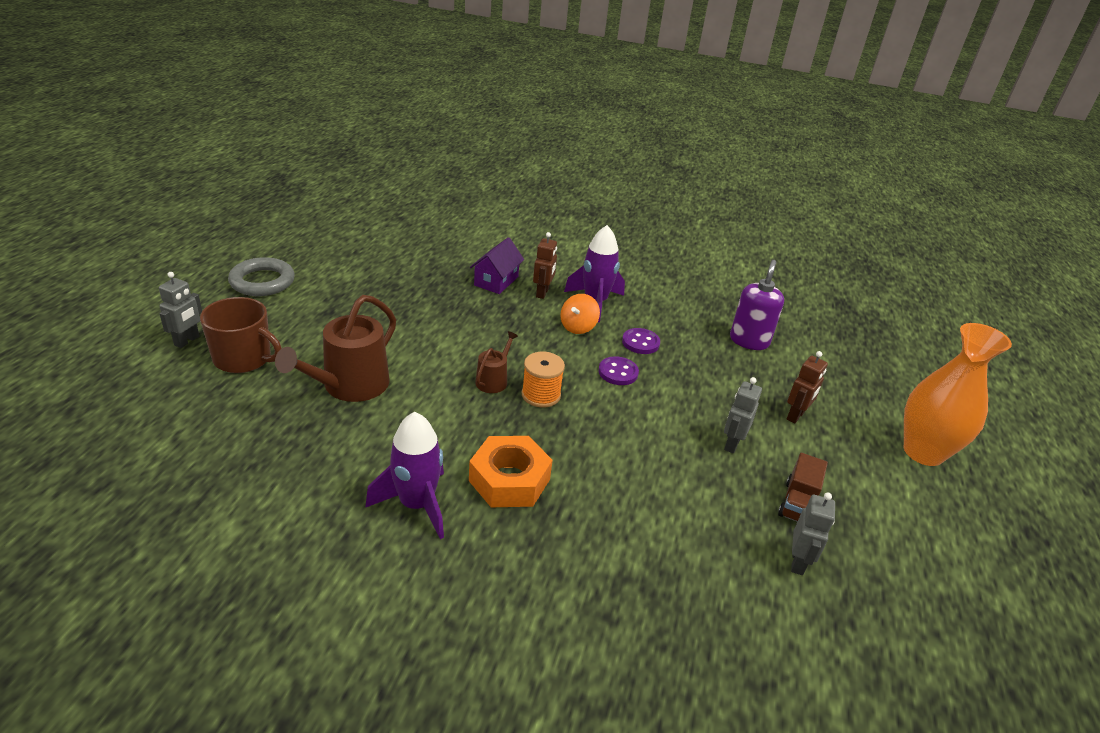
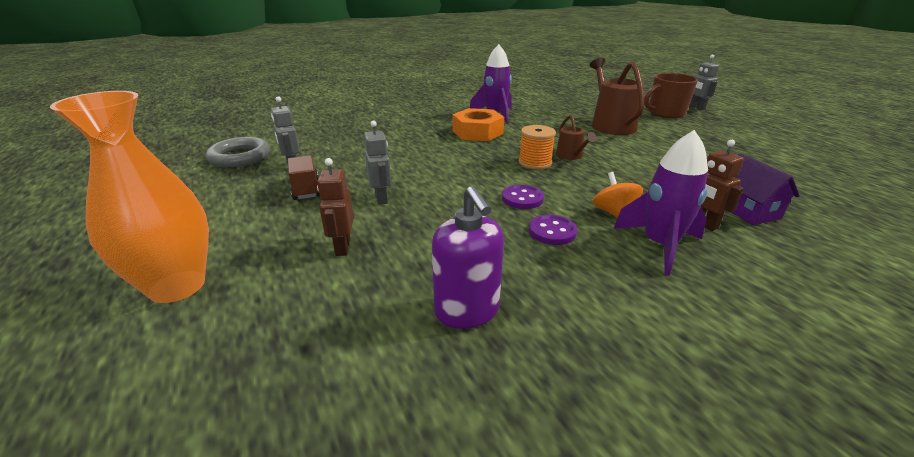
camera: 140 degrees right, 5 degrees down
grey ring [228,257,295,296] -> grey ring moved to [206,137,270,167]

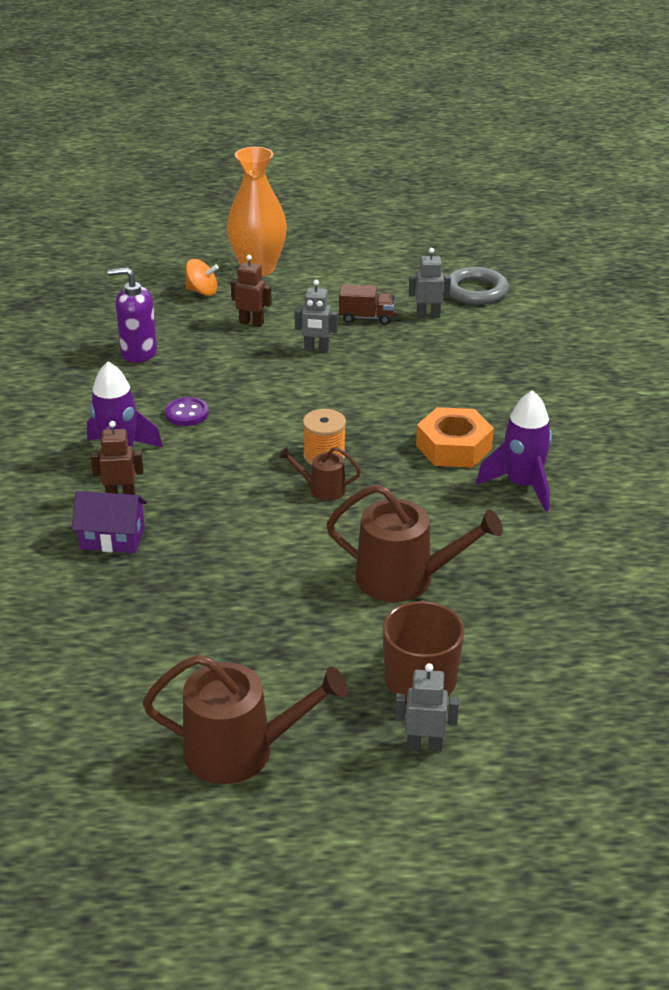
camera: 115 degrees right, 5 degrees up
purple button [502,185,544,209] -> none
orange spinning top [592,172,643,218] -> orange spinning top moved to [185,259,219,296]
none -> brown watering can [143,655,348,784]

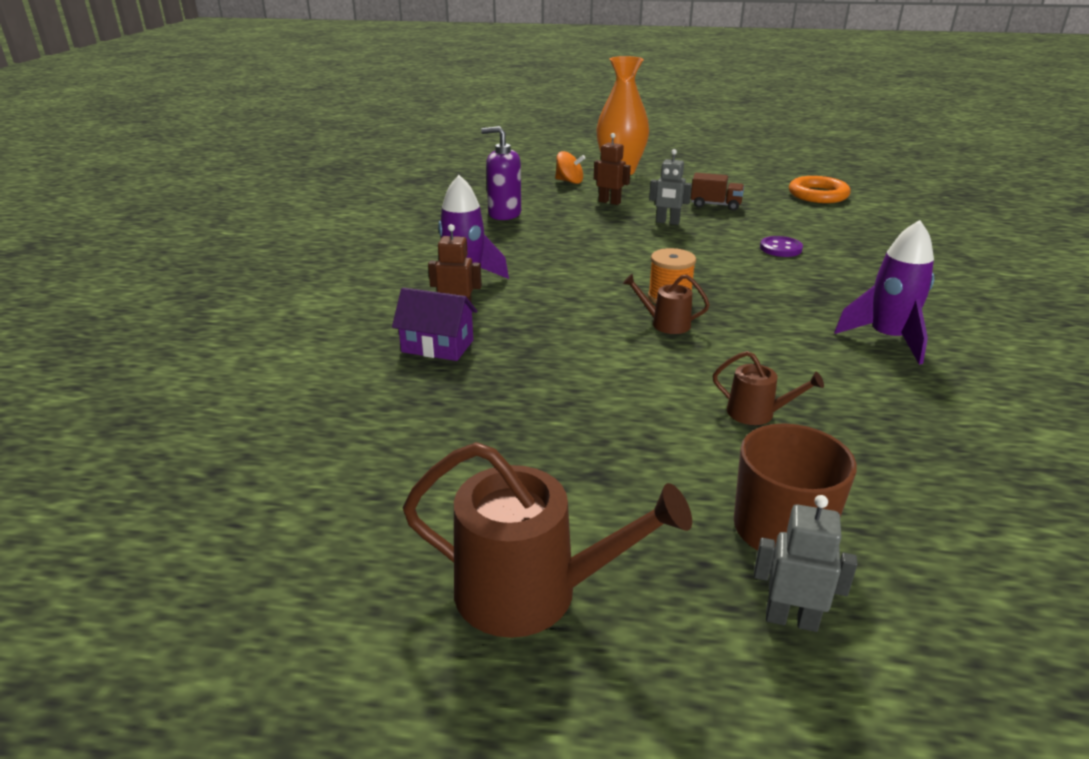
camera: 10 degrees right, 5 degrees down
purple button [165,397,209,426] -> purple button moved to [760,236,803,257]
brown watering can [326,484,503,602] -> brown watering can [713,351,824,425], size x0.51
grey robot [409,248,451,318] -> none
orange nut [416,407,494,468] -> none
grey ring [449,267,509,305] -> orange ring [789,176,851,203]

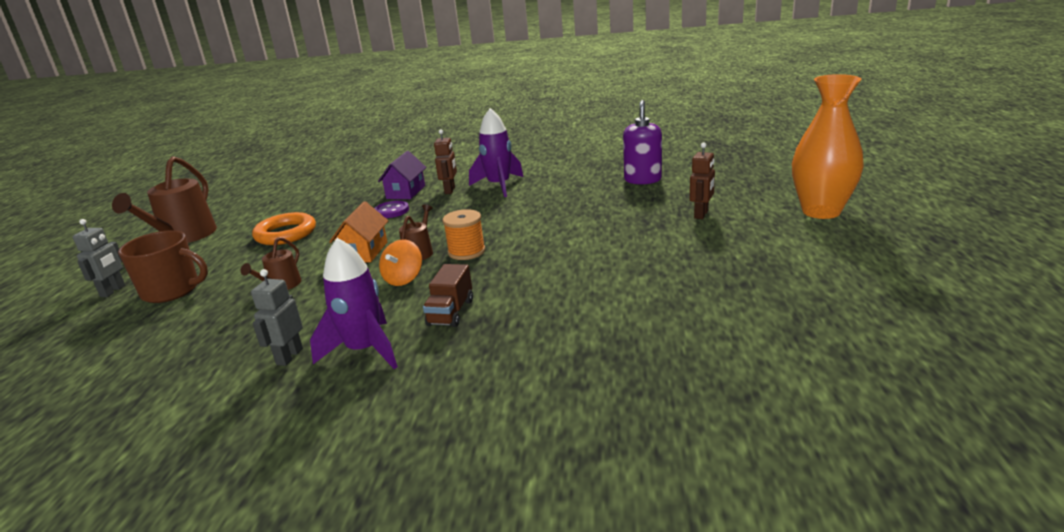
camera: 90 degrees right, 5 degrees down
orange spinning top [555,151,585,184] -> orange spinning top moved to [379,239,422,286]
grey robot [649,149,692,225] -> grey robot moved to [251,269,303,366]
brown truck [691,173,744,211] -> brown truck moved to [423,264,473,327]
purple button [760,236,803,257] -> purple button moved to [374,201,409,218]
orange ring [789,176,851,203] -> orange ring moved to [252,212,316,245]
none -> orange house [329,201,388,262]

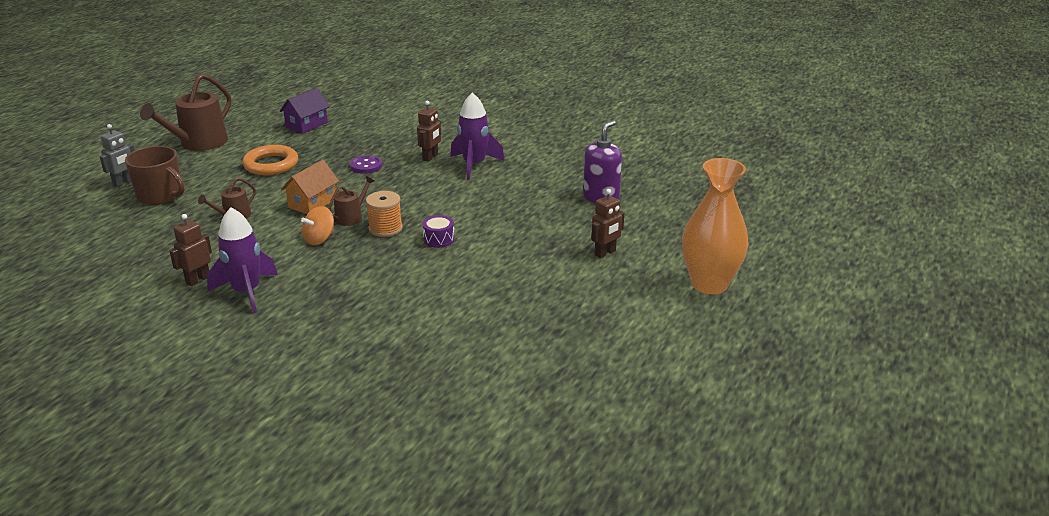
camera: 20 degrees right, 5 degrees up
grey robot [251,269,303,366] -> brown robot [169,214,212,286]
purple house [378,151,427,199] -> purple house moved to [280,88,330,134]
brown truck [423,264,473,327] -> none
none -> purple drum [422,215,455,248]

